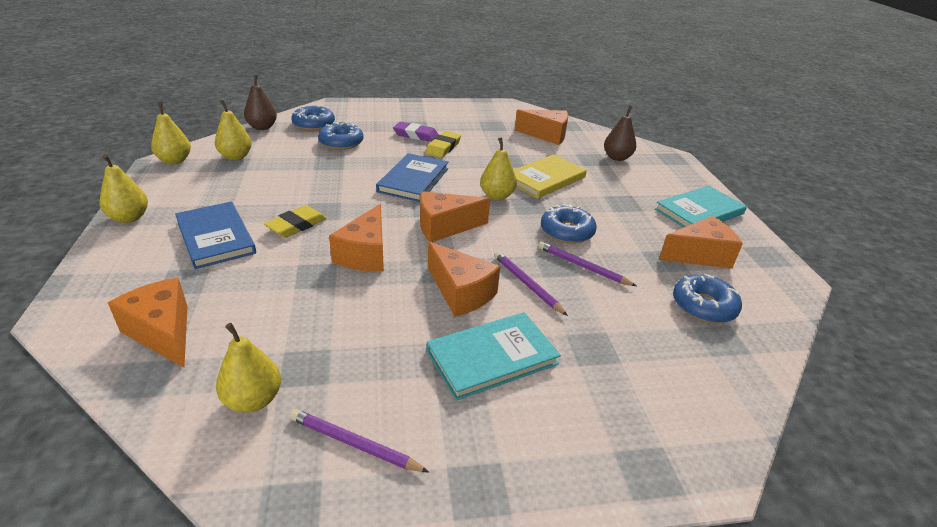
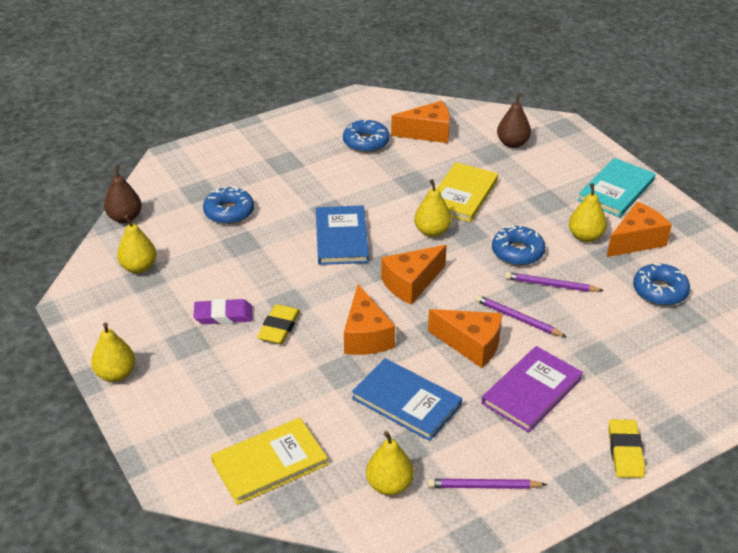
camera: 20 degrees left, 5 degrees up
orange cheese [108,278,188,367] -> yellow book [211,418,328,505]
yellow pear [151,102,191,164] -> yellow pear moved to [569,183,607,242]
blue book [175,202,256,269] -> blue book moved to [352,358,462,441]
blue donut [291,106,335,131] -> blue donut moved to [343,119,390,153]
purple eraser [393,122,439,142] -> purple eraser moved to [193,299,252,324]
yellow eraser [425,131,461,158] -> yellow eraser moved to [609,419,645,478]
turquoise book [427,312,561,401] -> purple book [482,346,583,432]

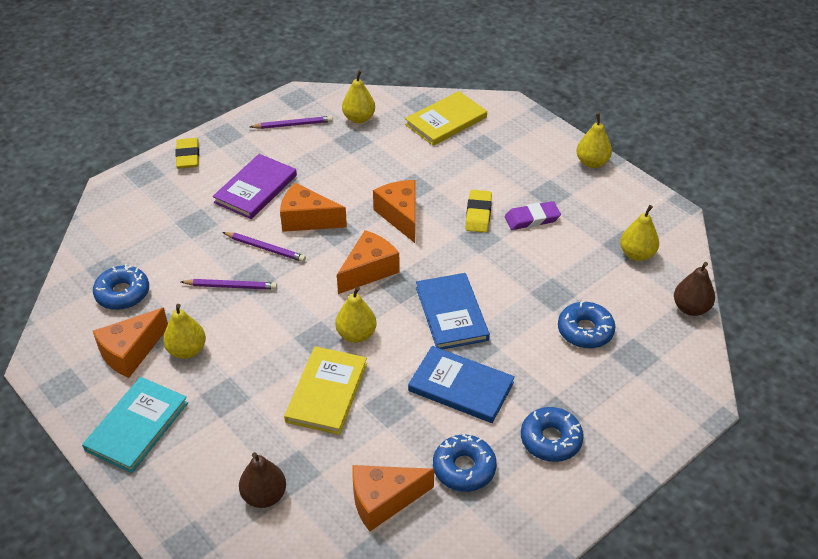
camera: 170 degrees right, 5 degrees up
blue book [352,358,462,441] -> blue book moved to [408,346,515,423]
blue donut [492,224,545,266] -> blue donut moved to [521,407,584,462]

